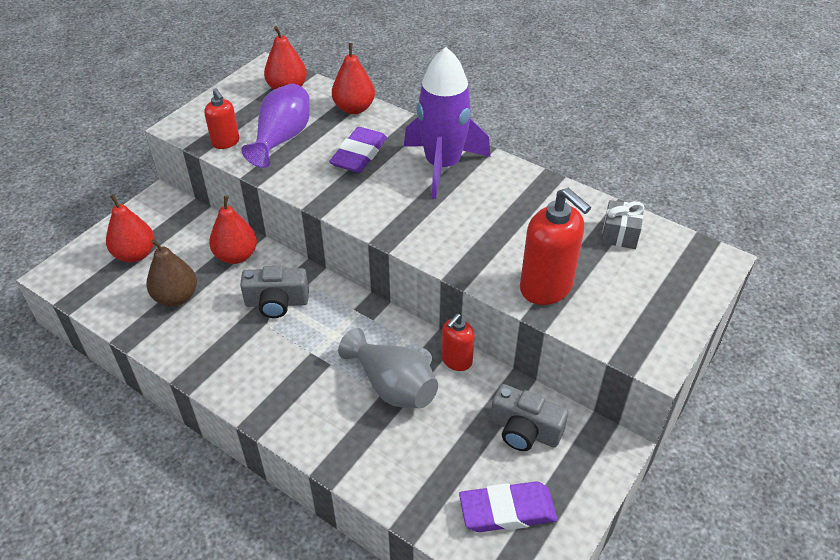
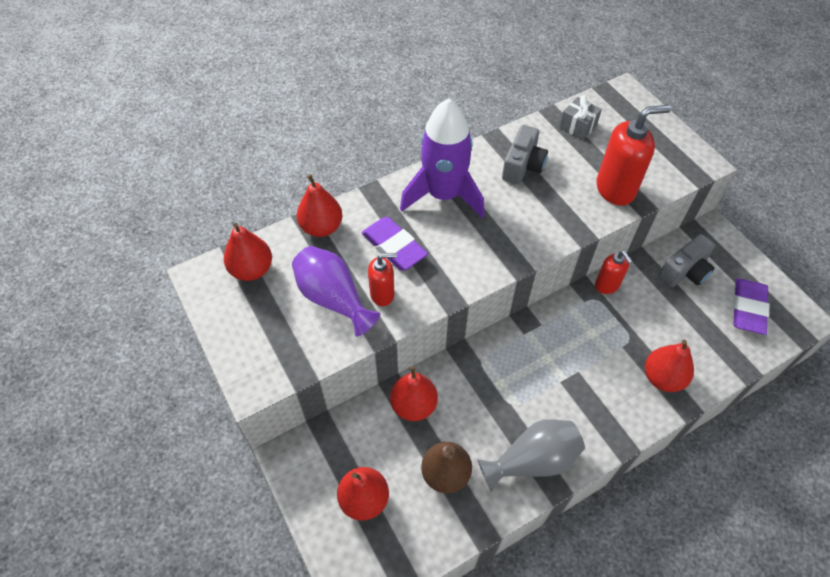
camera: 65 degrees left, 10 degrees up
red soap dispenser [204,88,239,149] -> red soap dispenser moved to [368,253,397,306]
grey camera [240,266,309,318] -> grey camera moved to [502,125,548,184]
grey vase [338,328,438,408] -> grey vase moved to [477,419,585,492]
none -> red pear [645,340,694,392]

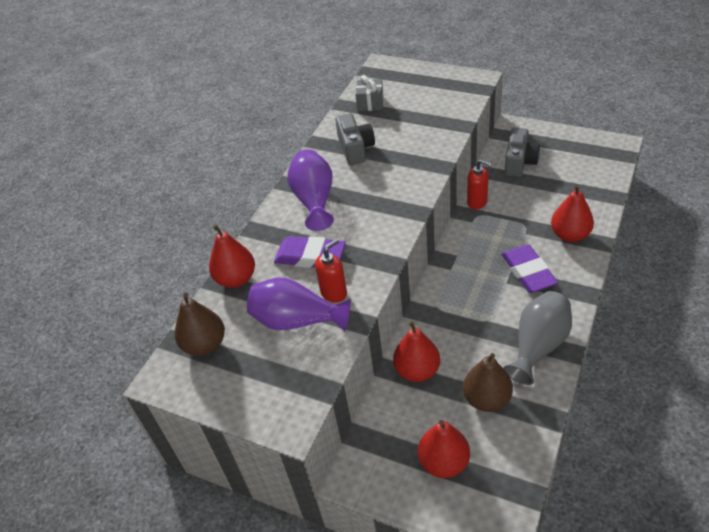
camera: 30 degrees left, 10 degrees down
red pear [224,223,272,281] -> brown pear [175,293,225,356]
purple rocket [400,98,485,218] -> purple vase [288,149,334,231]
red soap dispenser [596,105,671,206] -> none
purple eraser [733,278,769,335] -> purple eraser moved to [502,244,558,293]

